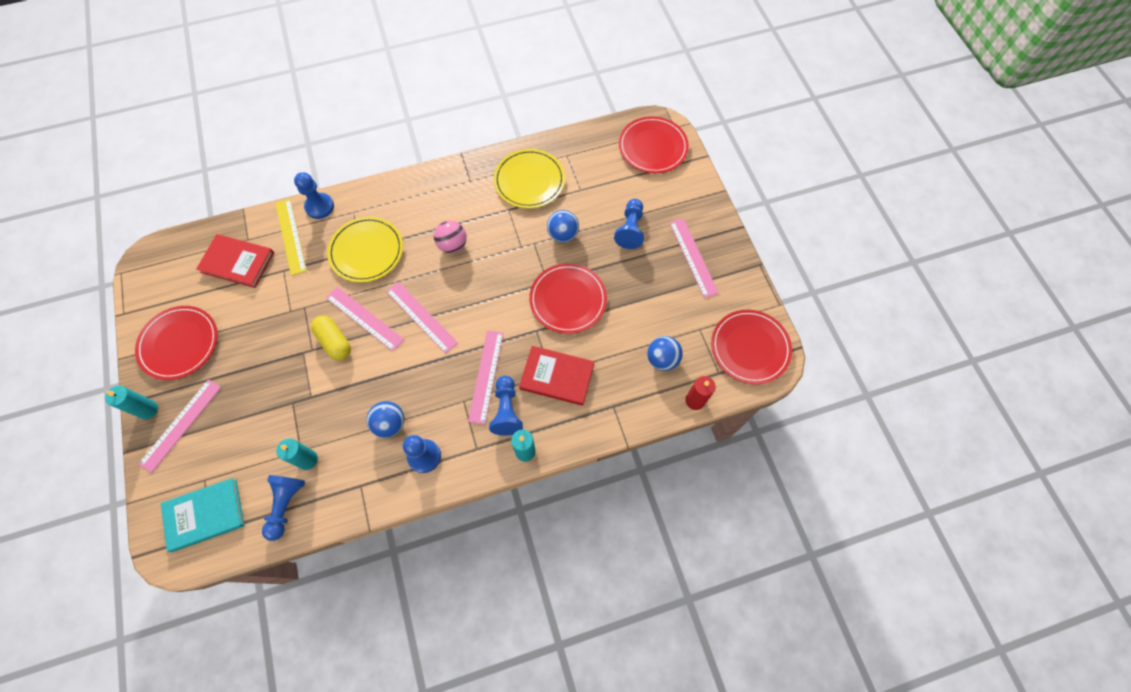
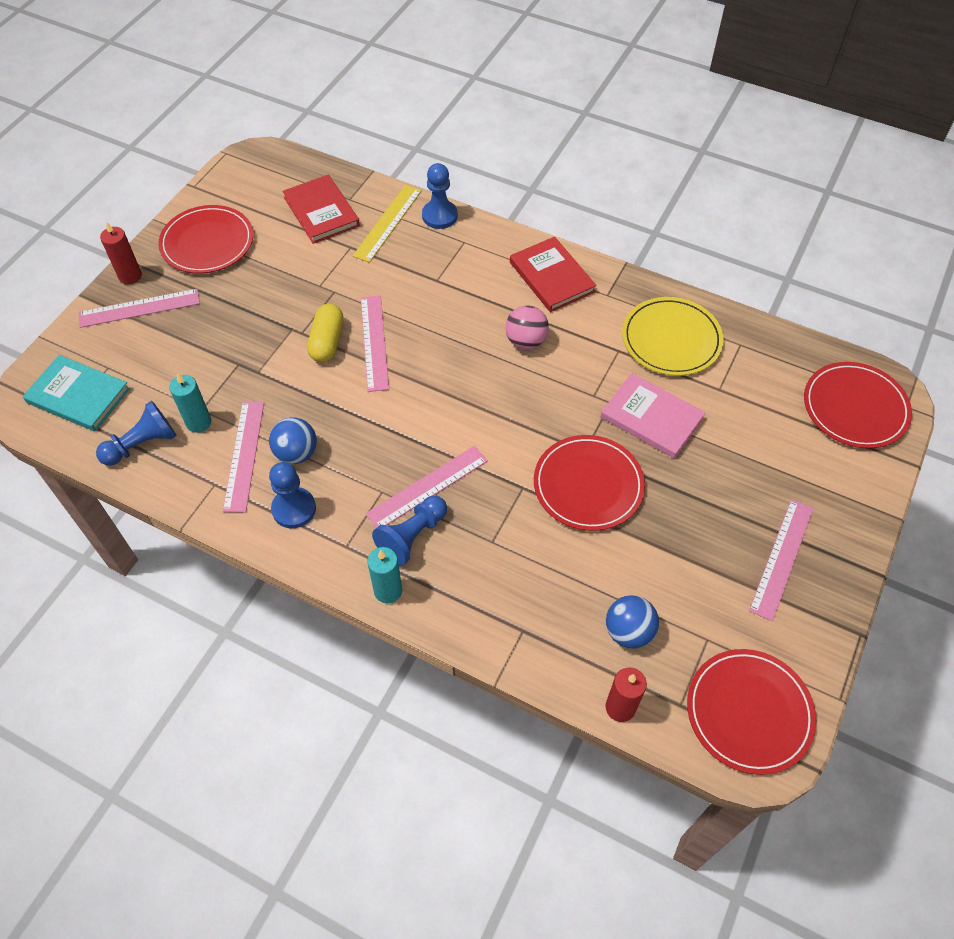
camera: 45 degrees right, 10 degrees down
turquoise candle [105,386,158,419] -> red candle [100,222,142,284]
yellow plate [327,217,403,283] -> none
pink ruler [386,282,458,354] -> pink ruler moved to [223,401,264,512]
red book [519,346,594,406] -> red book moved to [510,237,596,312]
blue ball [547,210,579,243] -> pink book [601,373,705,459]
blue pawn [614,199,644,249] -> none

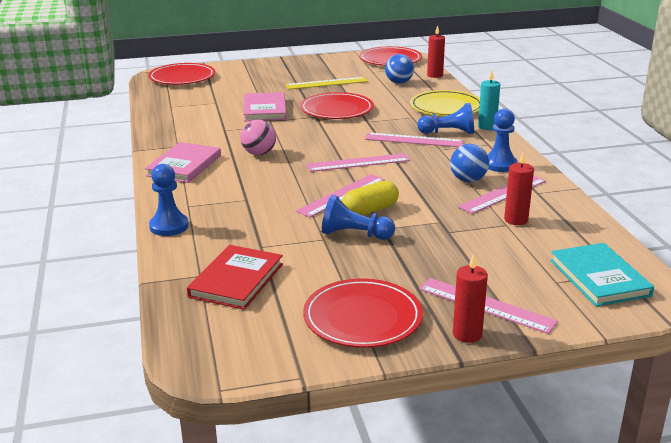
camera: 130 degrees left, 30 degrees down
blue pawn [96,401,177,466] -> blue pawn moved to [322,195,395,240]
turquoise candle [169,373,211,433] -> red candle [504,151,534,225]
yellow ruler [353,185,422,263] -> yellow ruler moved to [285,77,368,90]
red book [510,237,596,312] -> pink book [145,142,221,183]
yellow plate [622,297,724,376] -> yellow plate moved to [410,90,480,116]
pink ruler [749,499,814,621] -> pink ruler moved to [306,153,410,172]

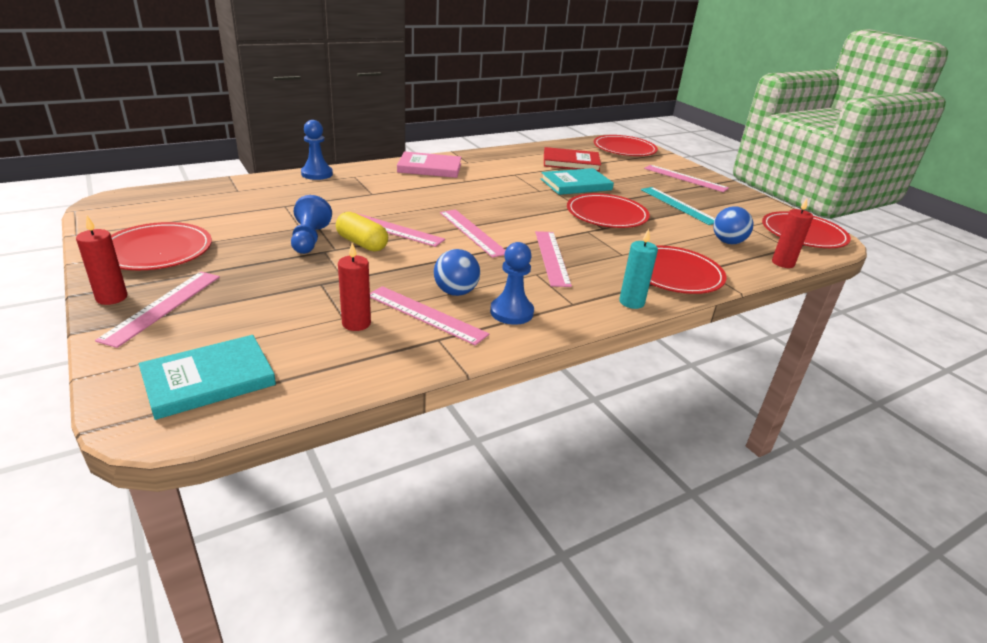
camera: 70 degrees right, 5 degrees up
red book [187,245,283,310] -> red book moved to [544,147,601,172]
pink ball [240,120,276,155] -> none
pink book [243,92,286,121] -> turquoise book [541,168,614,195]
yellow ruler [285,77,368,90] -> turquoise ruler [641,187,715,225]
yellow plate [410,90,480,116] -> red plate [627,246,726,294]
blue pawn [417,103,474,134] -> none
none -> pink ruler [644,165,729,192]

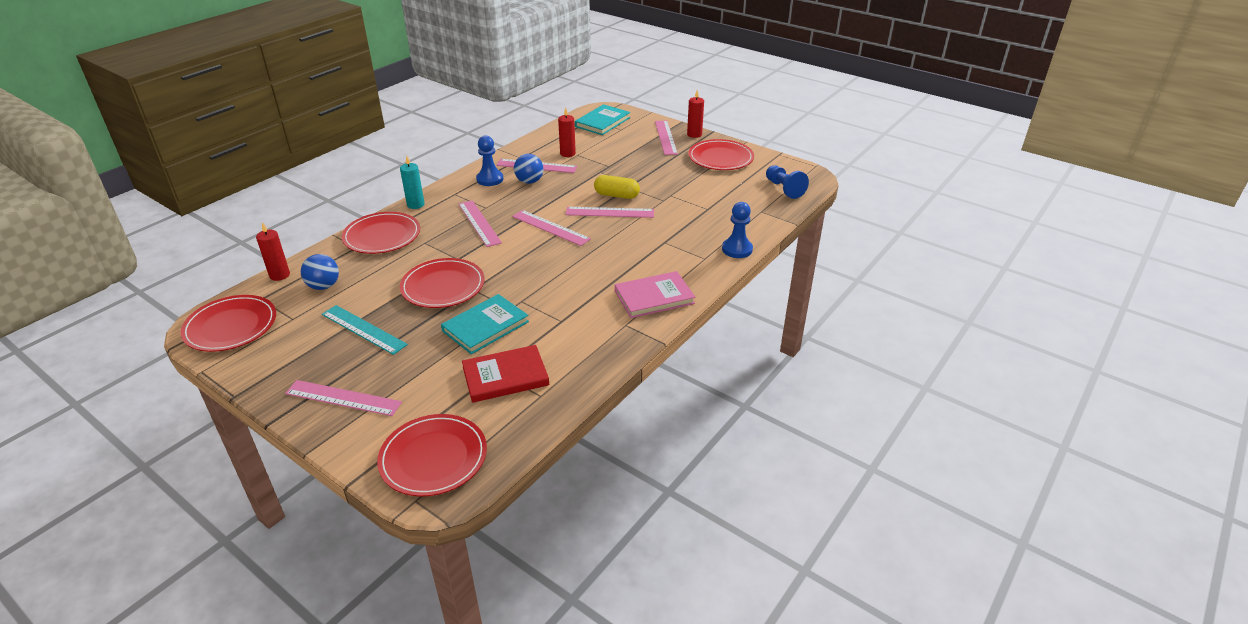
camera: 160 degrees right, 5 degrees up
blue pawn [291,195,332,254] -> blue pawn moved to [766,165,809,199]

